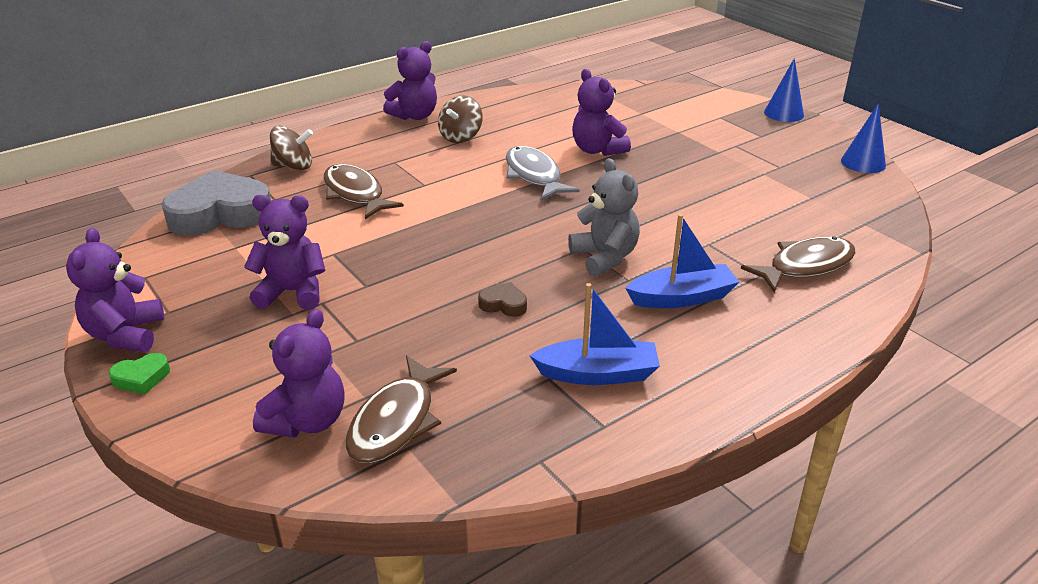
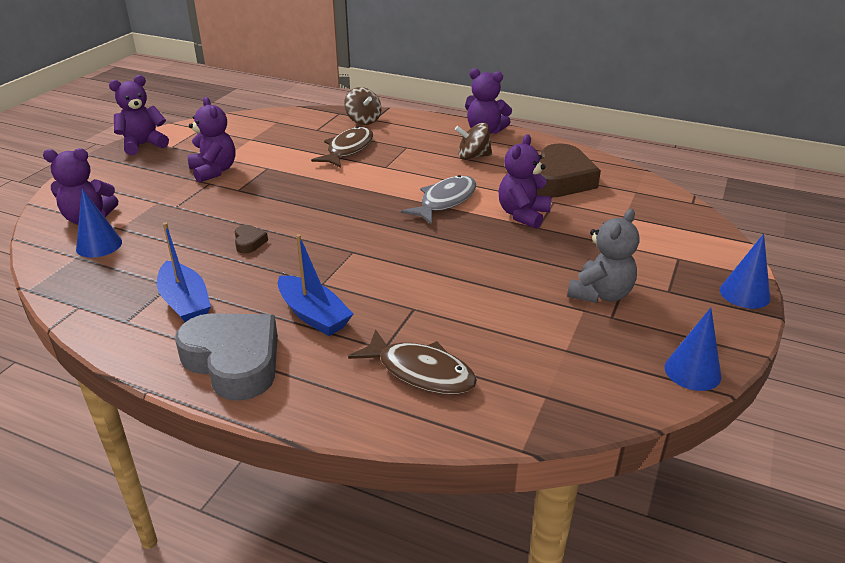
camera: 60 degrees right, 0 degrees up
green heart [109,353,170,394] -> none
grey heart [161,170,271,236] -> grey heart moved to [175,313,278,401]
brown fish [346,355,457,463] -> blue cone [76,188,122,258]
grey teddy bear [568,158,640,276] -> grey teddy bear moved to [567,209,639,303]
none -> brown heart [537,143,601,197]

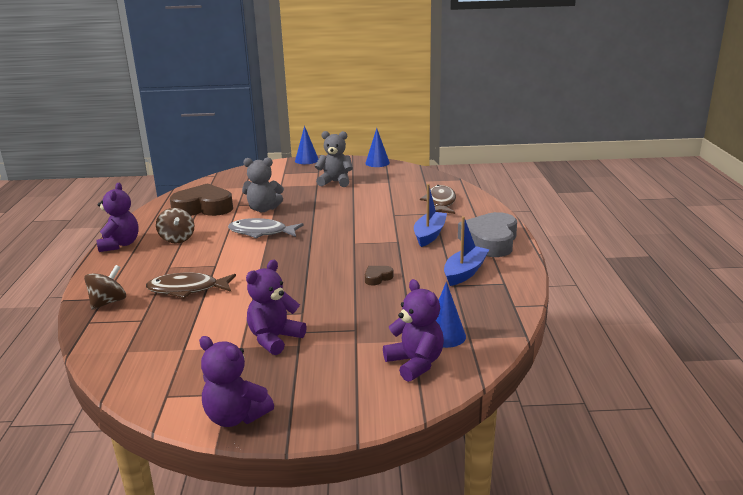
camera: 115 degrees left, 10 degrees down
purple teddy bear [498,134,552,229] -> grey teddy bear [242,157,284,212]

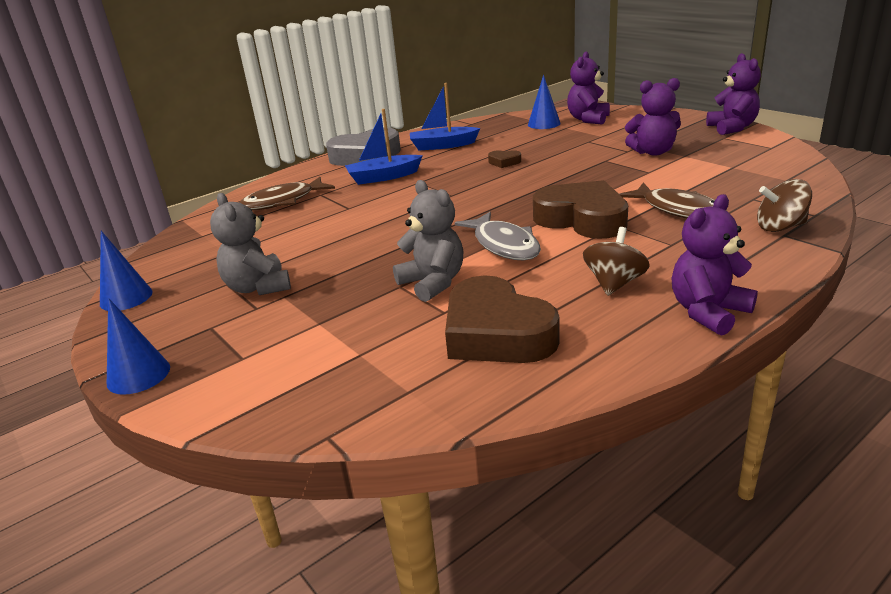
camera: 125 degrees left, 5 degrees up
none -> brown heart [533,180,628,239]

